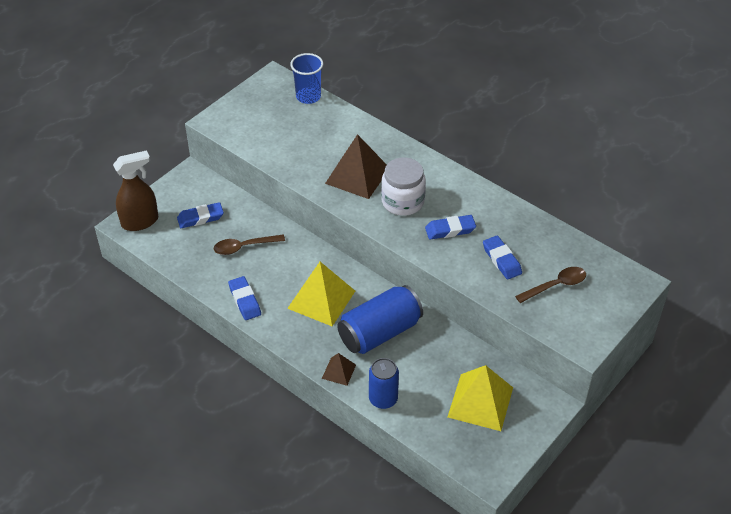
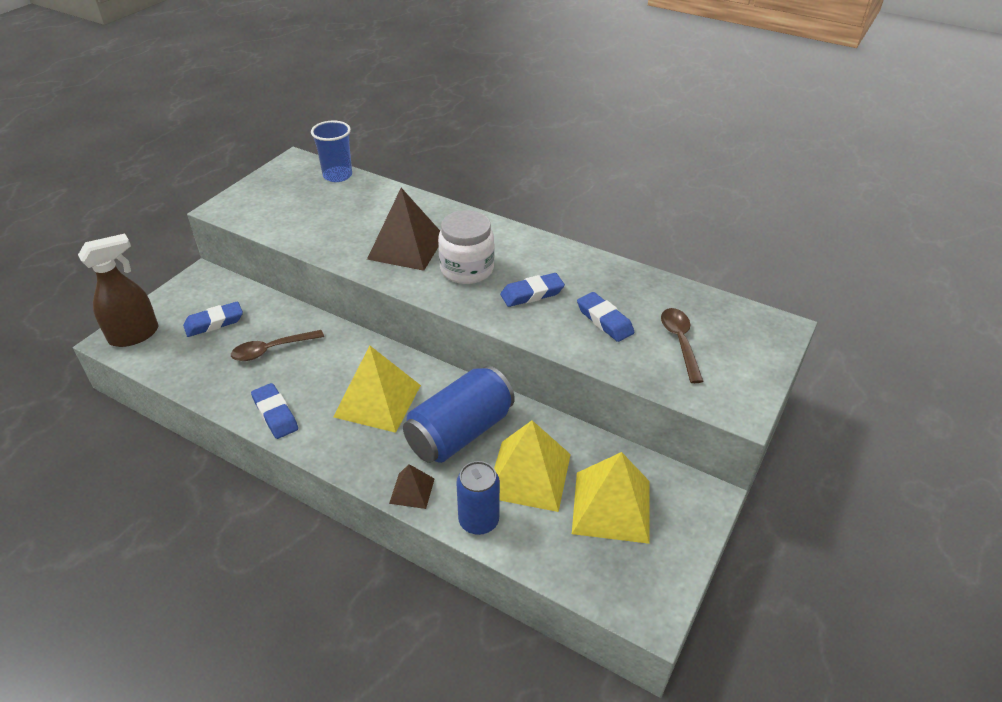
camera: 10 degrees left, 5 degrees down
brown spoon [515,267,586,303] -> brown spoon turned 60 degrees counterclockwise [661,308,704,383]
none -> yellow pyramid [494,420,571,512]

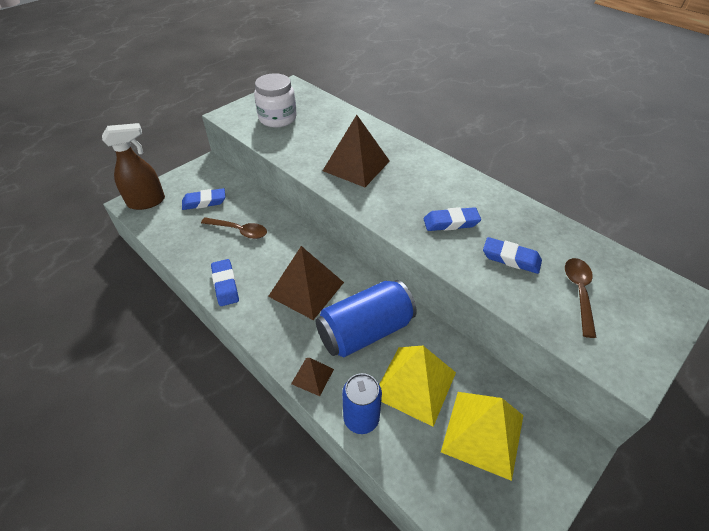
camera: 15 degrees right, 5 degrees up
brown spoon [231,330,324,361] -> brown spoon turned 150 degrees counterclockwise [201,217,267,239]
blue cup [311,121,352,182] -> none
yellow pyramid [334,345,421,433] -> brown pyramid [268,246,344,320]
white jar [438,210,494,284] -> white jar moved to [254,73,297,127]
blue eraser [577,292,634,342] -> blue eraser turned 45 degrees counterclockwise [483,237,542,274]

